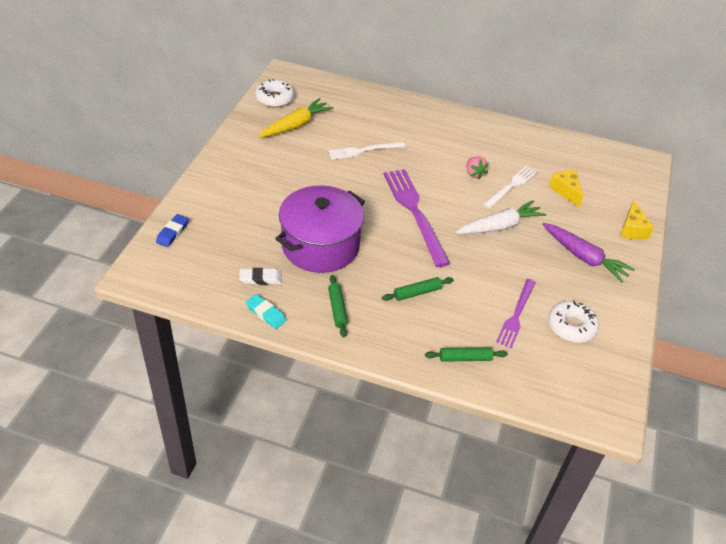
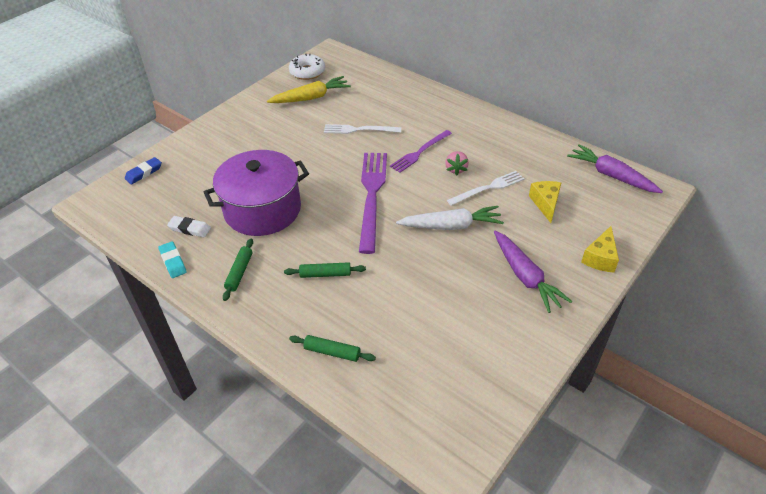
camera: 25 degrees right, 0 degrees up
purple fork [496,279,536,348] -> purple fork moved to [390,130,452,173]
white donut [548,301,599,343] -> none
none -> purple carrot [567,144,663,193]

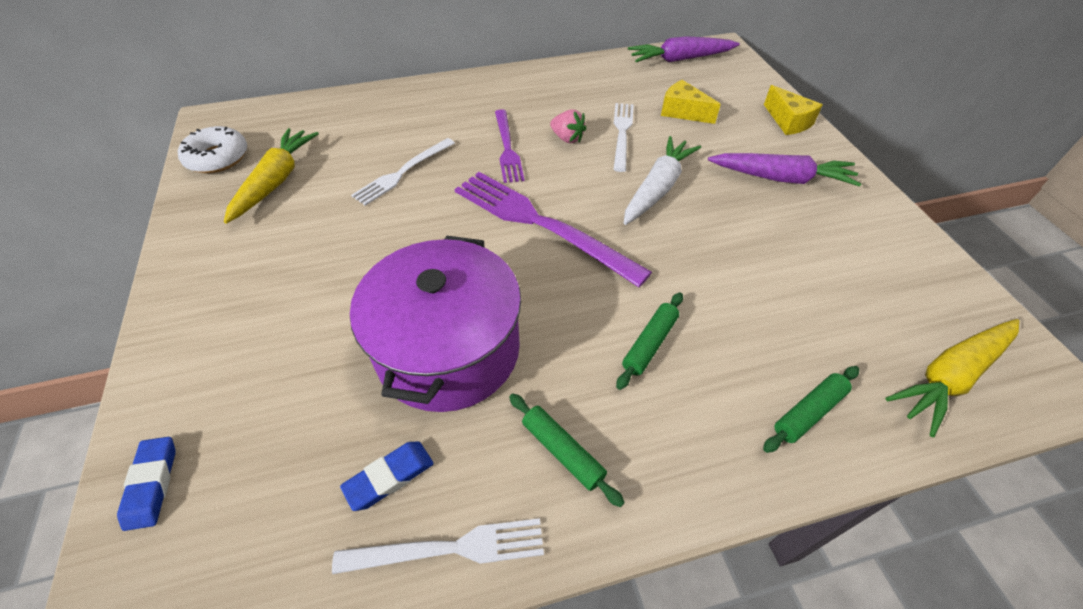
camera: 55 degrees left, 5 degrees up
turquoise eraser [158,241,187,278] -> white fork [332,518,544,574]
white eraser [167,216,211,237] -> blue eraser [340,442,434,511]
none -> yellow carrot [886,319,1019,437]

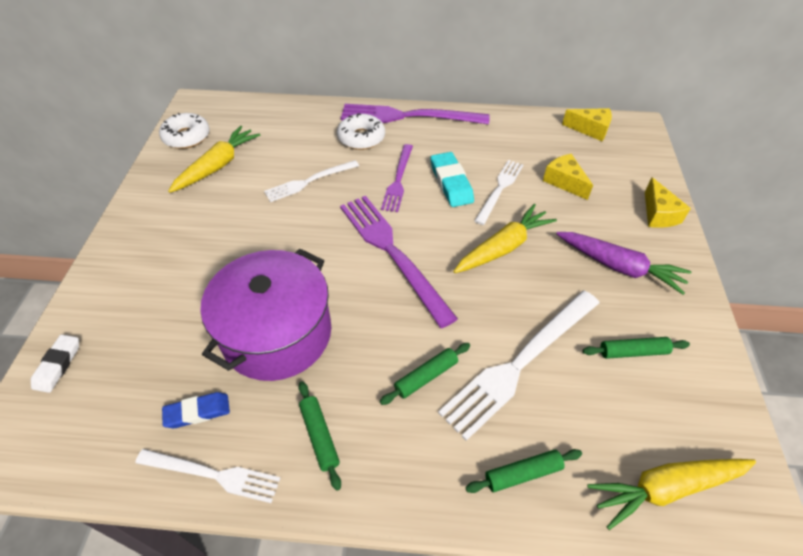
camera: 20 degrees right, 0 degrees up
blue eraser [117,437,176,531] -> white eraser [31,335,79,393]
pink strawberry [550,109,587,143] -> turquoise eraser [431,152,474,207]
white carrot [624,136,701,225] -> yellow carrot [453,204,557,273]
purple carrot [628,36,740,63] -> yellow cheese [562,108,612,141]
none -> white donut [337,113,385,150]
none -> purple fork [341,104,490,124]
none -> white fork [438,290,599,441]
none -> green rolling pin [583,337,690,359]

